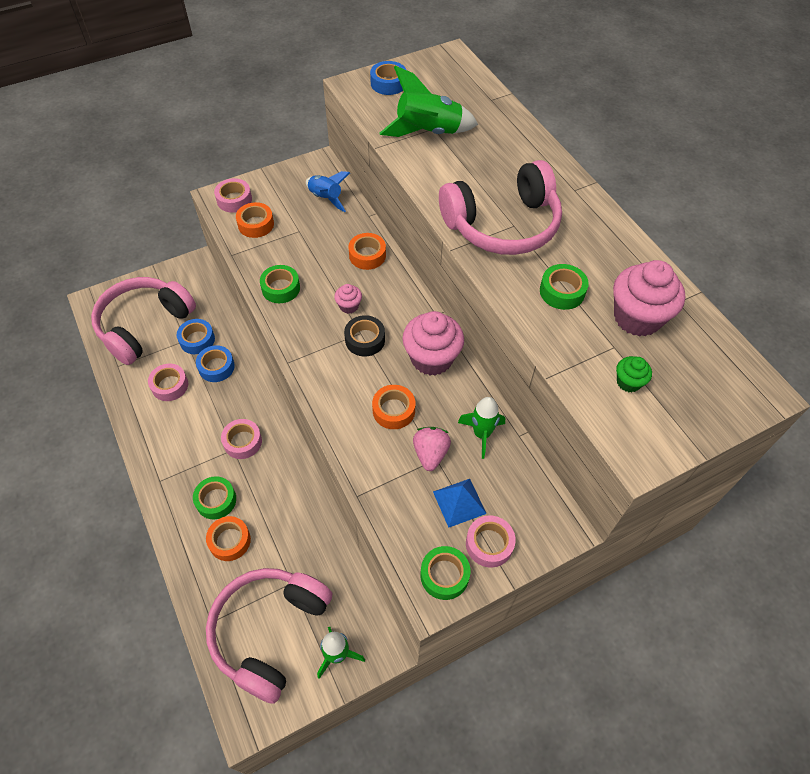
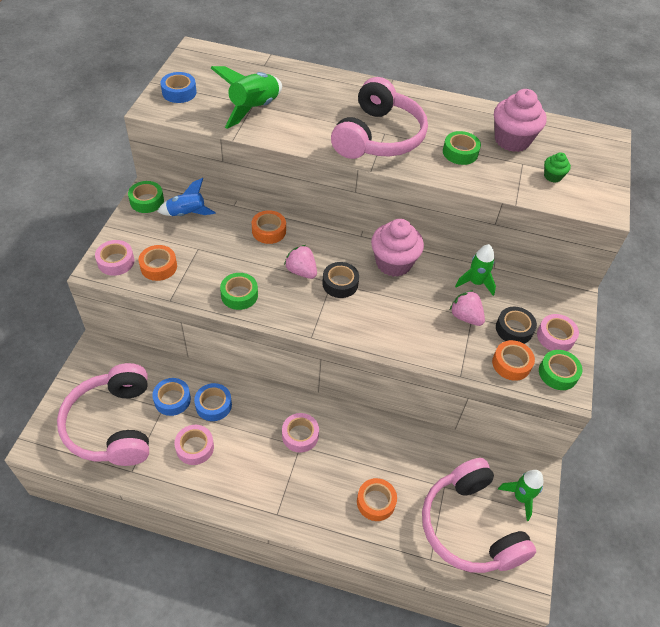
camera: 50 degrees left, 5 degrees down
green tape [193,476,236,519] -> green tape moved to [128,181,164,213]
pink cupcake [334,284,362,314] -> pink strawberry [284,245,317,279]
orange tape [372,385,415,429] -> orange tape moved to [492,340,535,381]
blue pyramid [433,479,487,528] -> black tape [496,307,537,344]

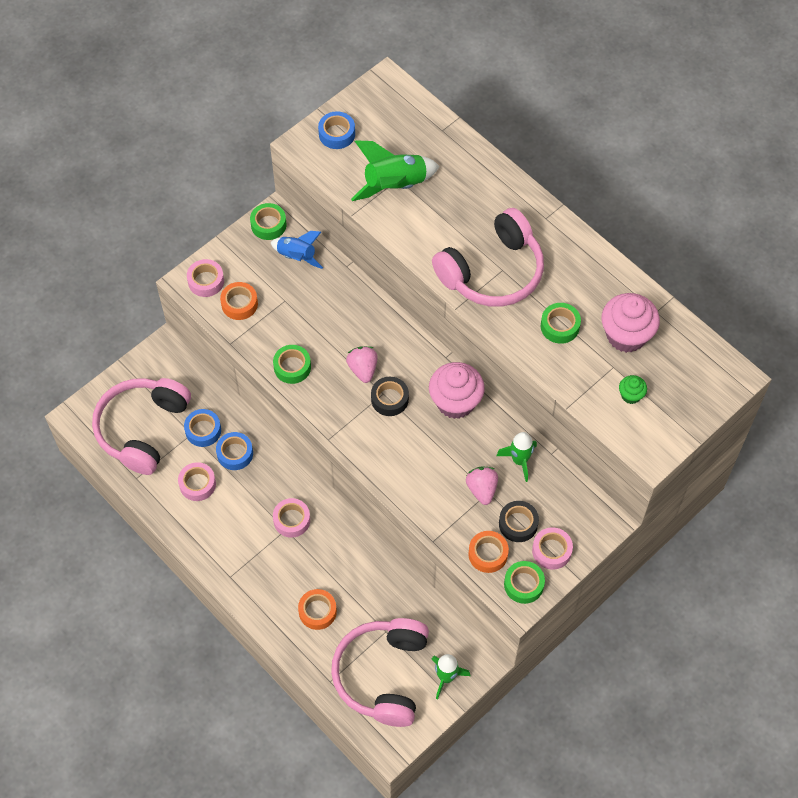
camera: 35 degrees right, 10 degrees up
orange tape [252,210,286,244] -> none

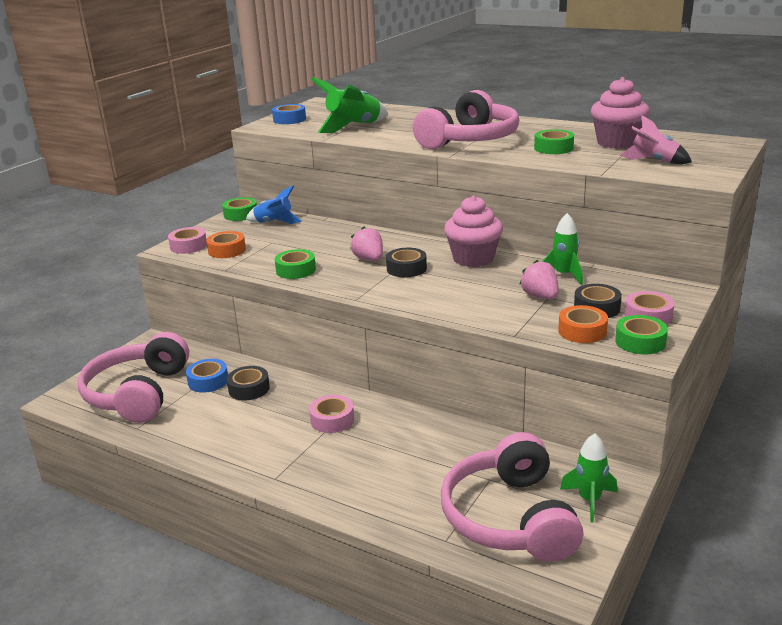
camera: 15 degrees left, 35 degrees down
pink tape [178,462,216,501] -> none
blue tape [216,432,253,470] -> black tape [227,366,270,400]
orange tape [298,589,337,630] -> none
green cupcake [619,375,647,404] -> pink rocket [619,115,692,164]

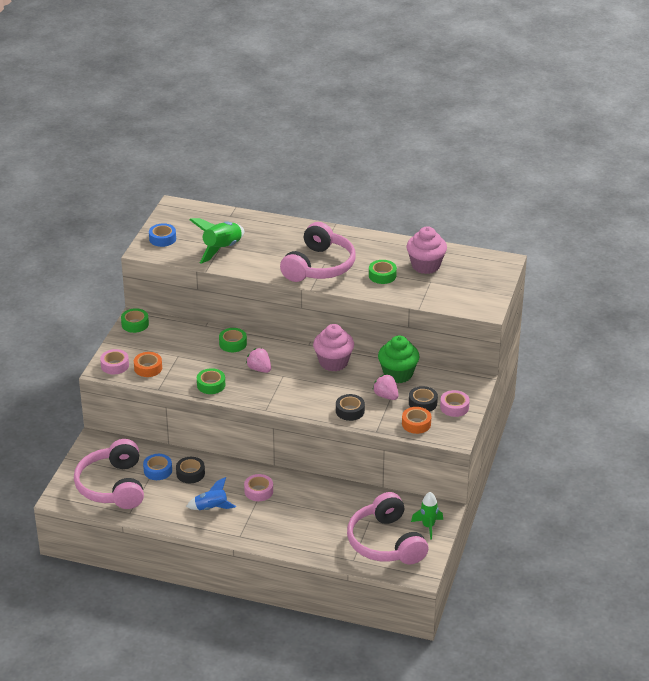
camera: 15 degrees left, 10 degrees up
blue rocket [246,185,302,224] -> blue rocket moved to [186,477,236,510]
black tape [386,248,427,277] -> black tape moved to [336,394,365,421]
green rocket [542,213,583,285] -> green cupcake [378,335,420,383]
green tape [615,315,668,354] -> green tape moved to [219,328,247,352]
pink rocket [619,115,692,164] -> none

